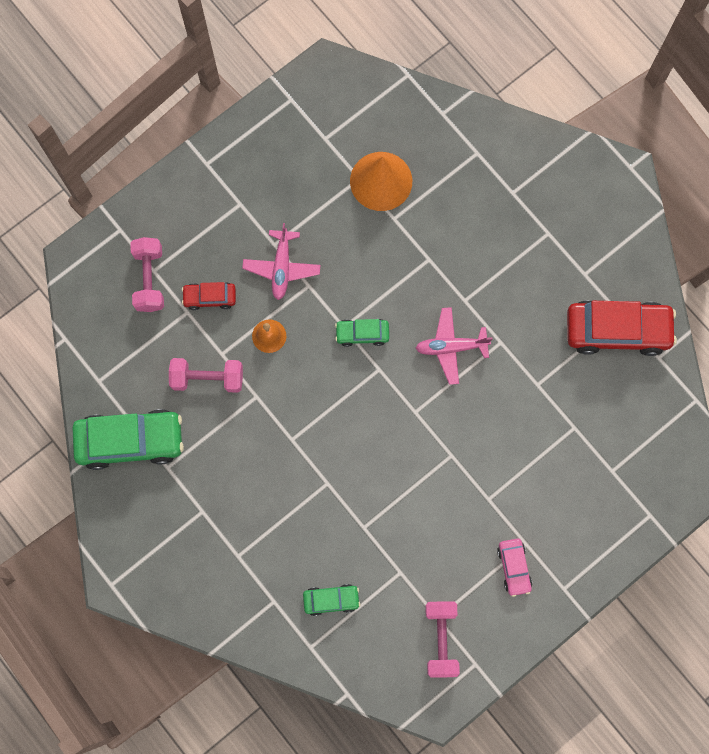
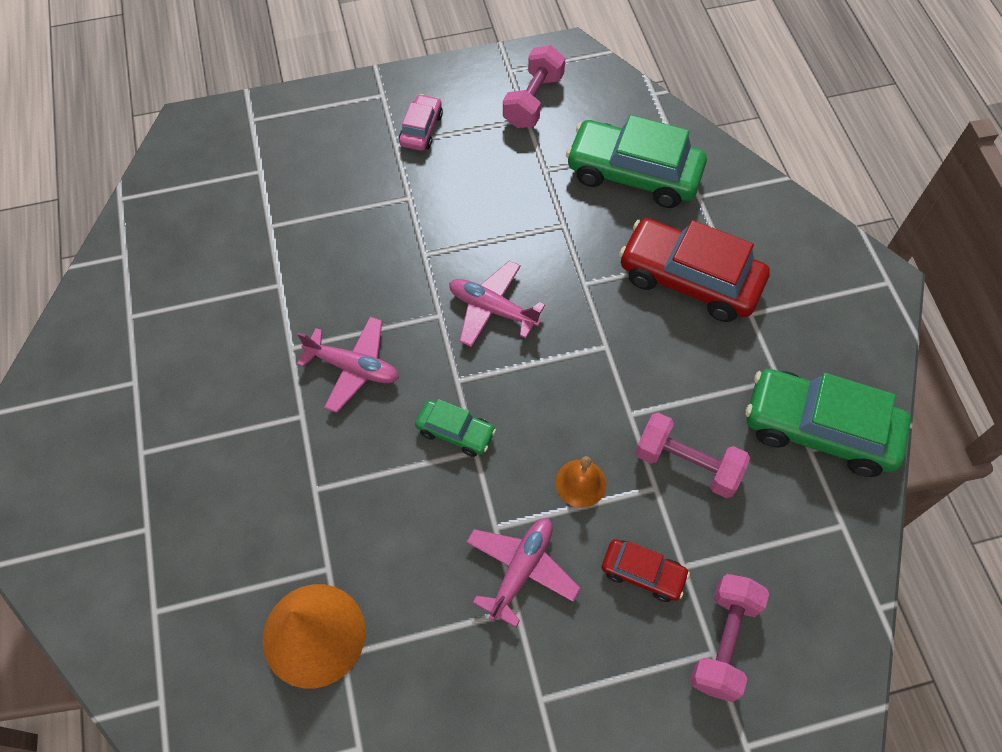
camera: 155 degrees left, 15 degrees down
green car [303,584,360,616] -> green car [566,115,707,208], size x1.98
red car [567,300,677,356] -> red car moved to [619,218,770,322]
none -> pink plane [449,261,545,347]

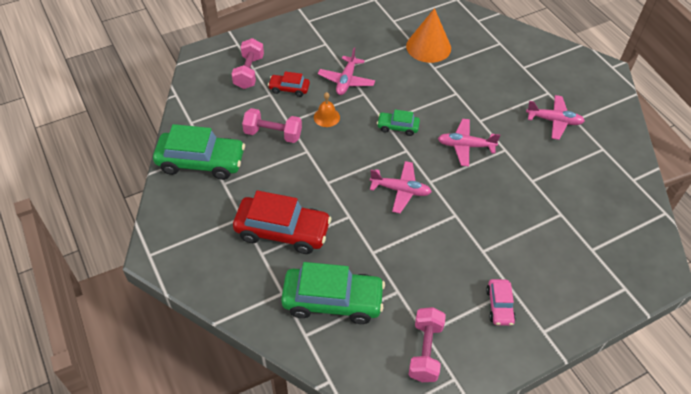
camera: 165 degrees right, 10 degrees down
none -> pink plane [526,95,585,140]

